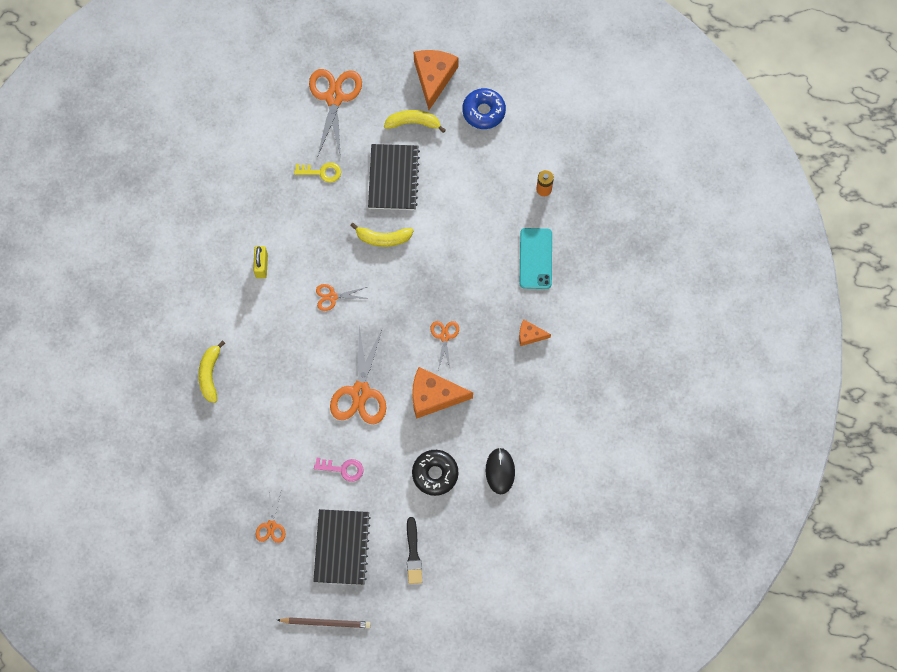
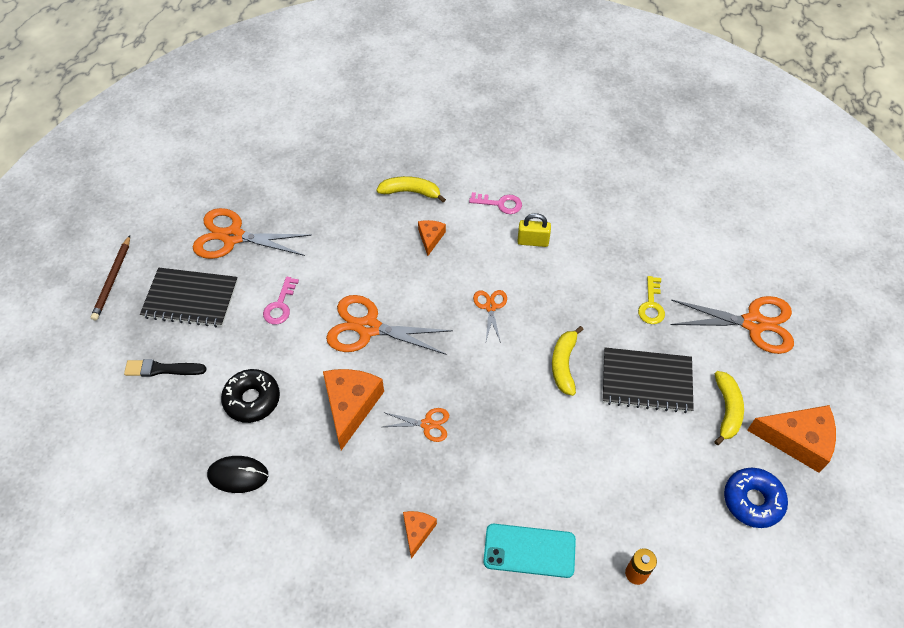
camera: 95 degrees right, 15 degrees down
orange scissors [256,492,286,543] -> orange scissors [193,208,312,259], size x1.93
none -> orange cheese [418,220,446,256]
none -> pink key [469,192,522,214]

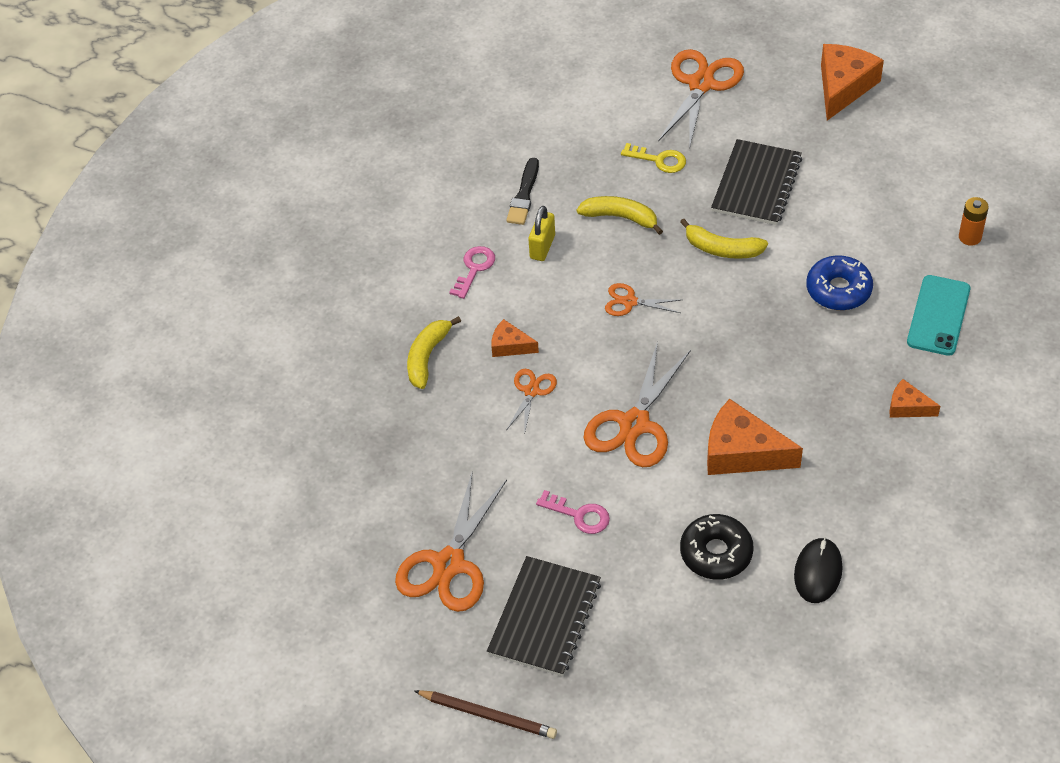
camera: 75 degrees left, 5 degrees down
black brush [124,359,207,377] -> black brush moved to [506,158,539,225]
orange scissors [383,408,449,442] -> orange scissors moved to [507,369,557,435]
yellow banana [714,371,744,445] -> yellow banana moved to [577,196,663,235]
blue donut [724,468,788,528] -> blue donut moved to [806,255,873,310]

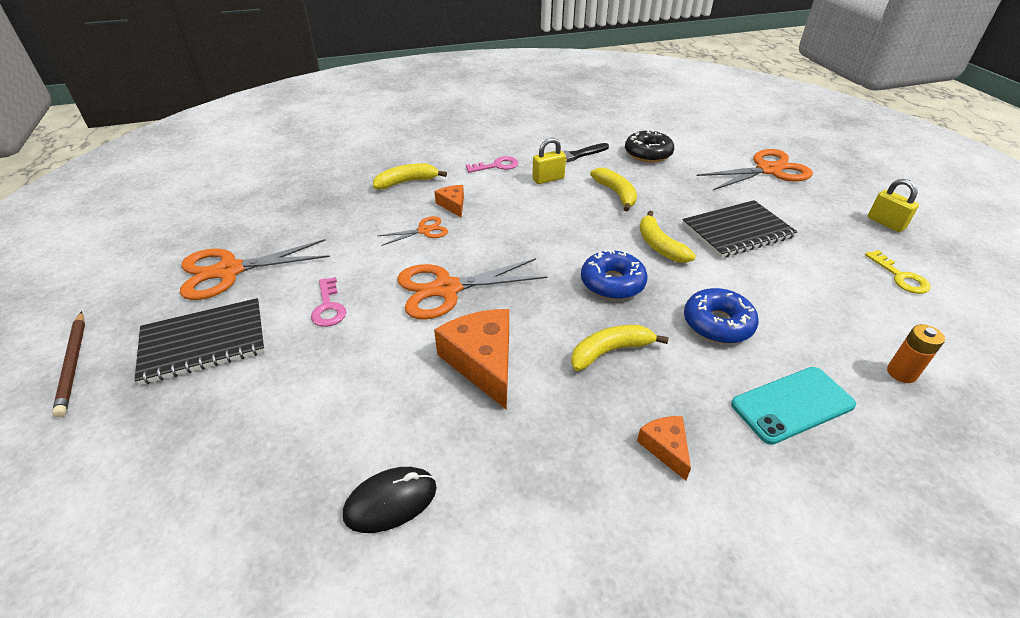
camera: 45 degrees right, 10 degrees down
orange scissors [605,283,680,316] -> none
yellow key [621,143,686,173] -> yellow key moved to [865,250,931,294]
black donut [680,514,754,580] -> black donut moved to [625,130,674,162]
orange cheese [821,44,884,121] -> yellow padlock [868,179,919,232]
none -> yellow banana [571,325,669,371]
none -> blue donut [581,249,648,300]

